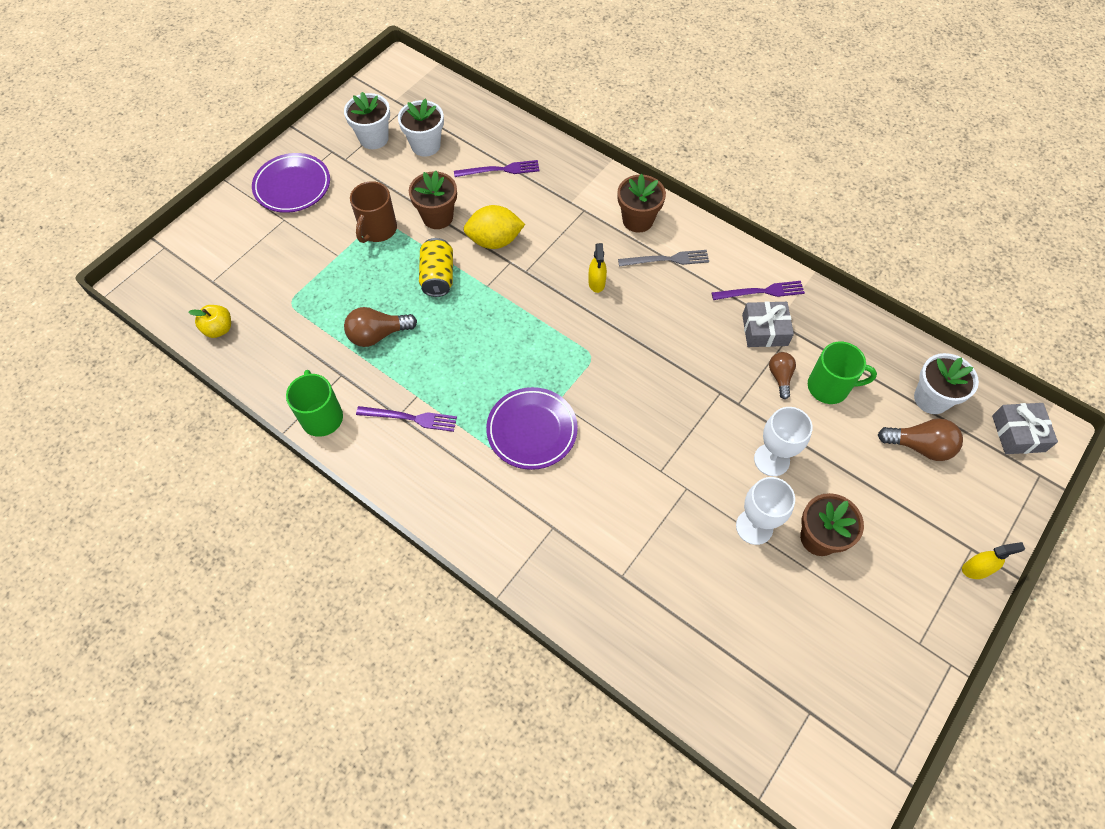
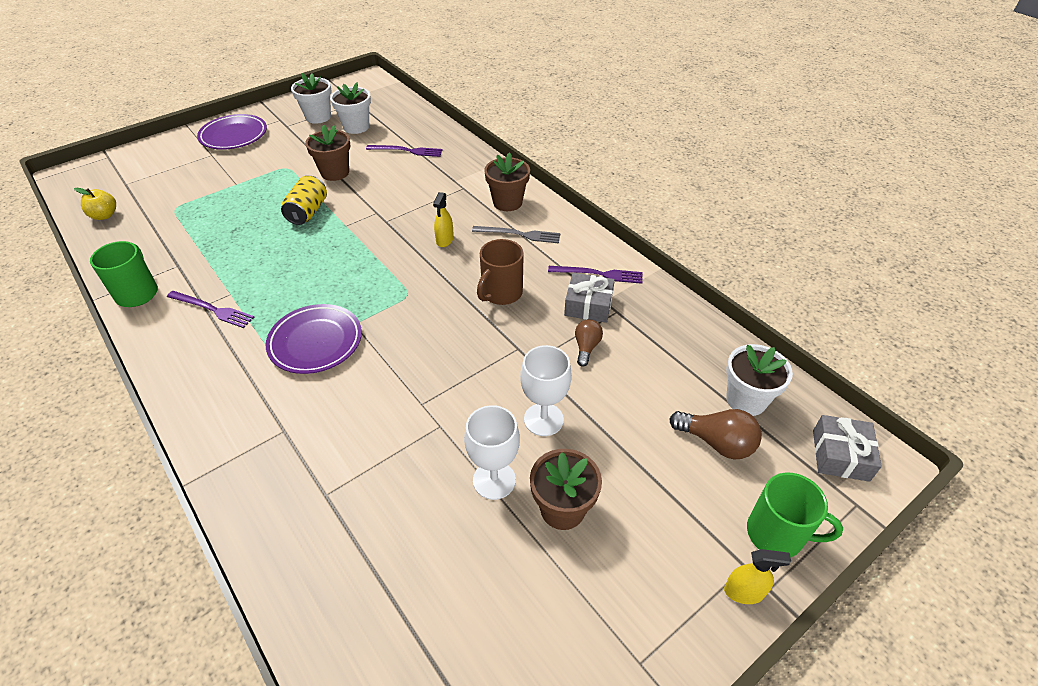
camera: 15 degrees right, 15 degrees down
brown light bulb [344,307,417,347] -> none
brown mug [350,181,397,243] -> brown mug moved to [477,239,524,305]
yellow lemon [463,205,525,249] -> none
green mug [808,342,877,404] -> green mug moved to [747,473,843,557]

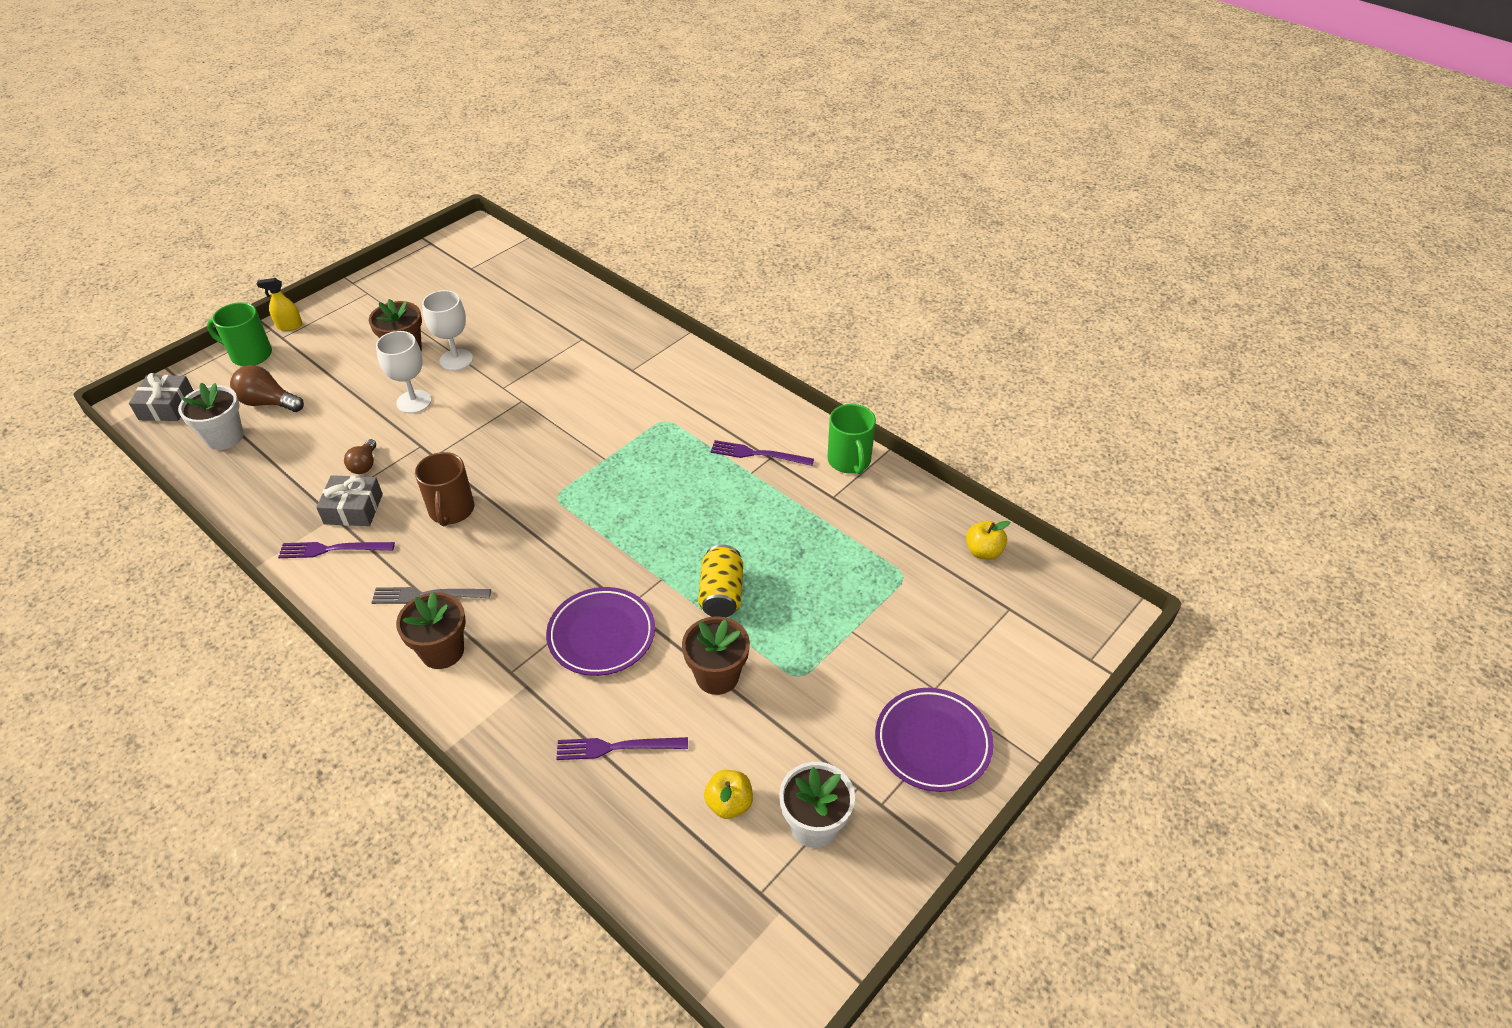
camera: 170 degrees right, 0 degrees up
purple plate [266,304,362,374] -> purple plate moved to [546,587,655,676]
white flower pot [330,82,371,134] -> yellow apple [704,770,753,819]
yellow spray bottle [433,192,454,247] -> none
brown mug [477,239,524,305] -> brown mug turned 150 degrees clockwise [415,452,474,526]

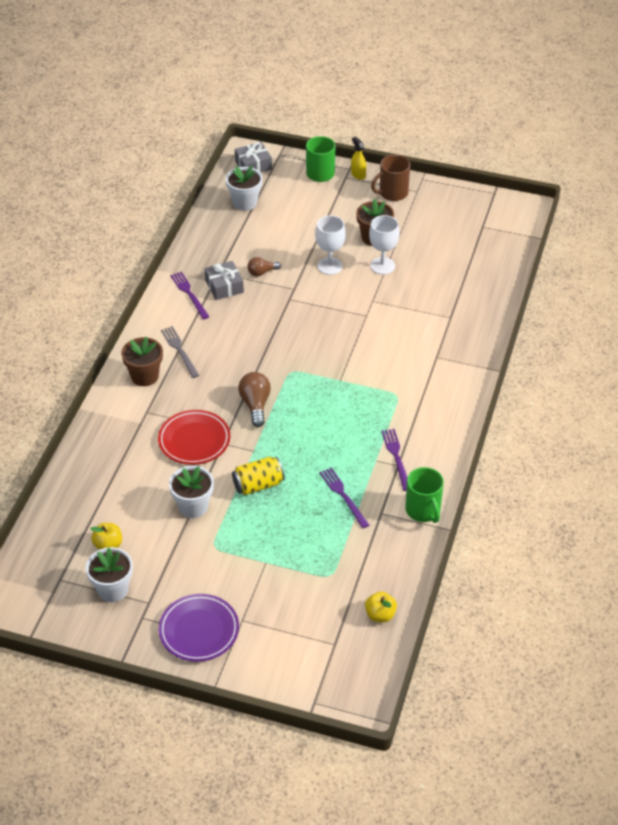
camera: 65 degrees right, 0 degrees up
brown light bulb [230,365,304,412] -> brown light bulb moved to [238,372,271,427]
brown mug [415,452,474,526] -> brown mug moved to [371,155,410,201]
purple plate [546,587,655,676] -> red plate [158,410,230,465]
purple fork [556,737,688,760] -> purple fork moved to [320,467,369,528]
brown flower pot [682,616,750,695] -> white flower pot [169,466,214,518]
green mug [827,404,876,474] -> green mug turned 75 degrees counterclockwise [405,467,444,523]

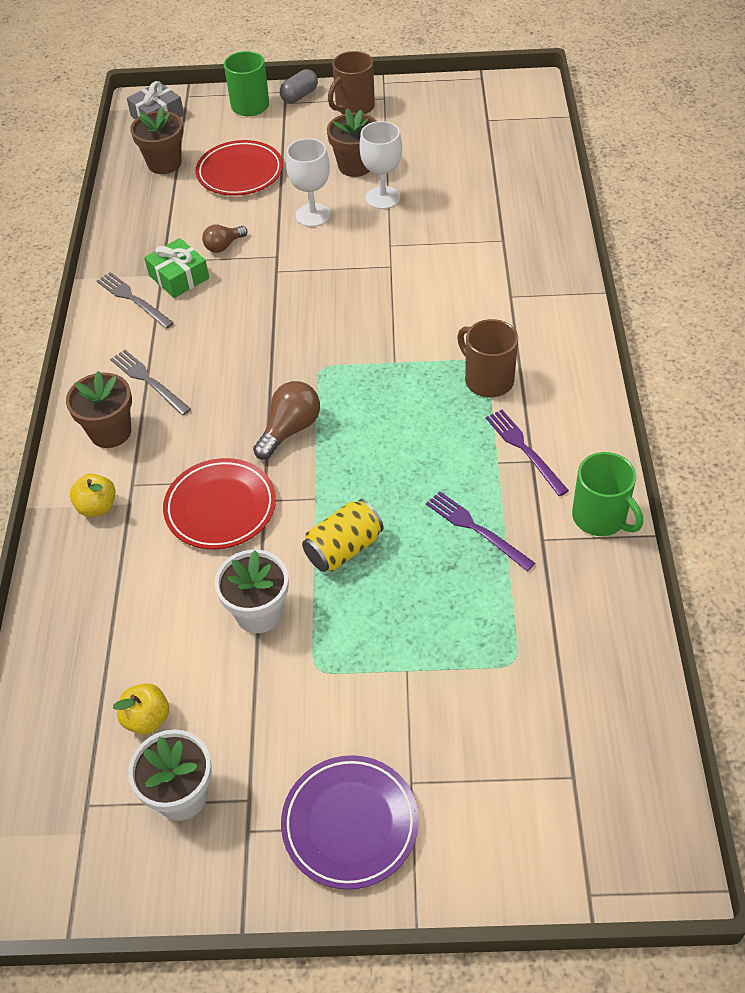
camera: 15 degrees left, 5 degrees up
purple fork [170,272,210,319] -> grey fork [97,272,174,329]
grey gift [205,261,244,300] -> green gift [144,238,209,298]
white flower pot [226,166,263,211] -> brown flower pot [130,107,183,174]
brown light bulb [238,372,271,427] -> brown light bulb turned 60 degrees clockwise [253,381,320,460]
yellow spray bottle [351,136,366,180] -> grey capsule [280,69,318,103]
yellow apple [365,591,397,622] -> yellow apple moved to [70,474,115,517]
none -> red plate [195,140,283,196]
none -> brown mug [457,319,518,397]

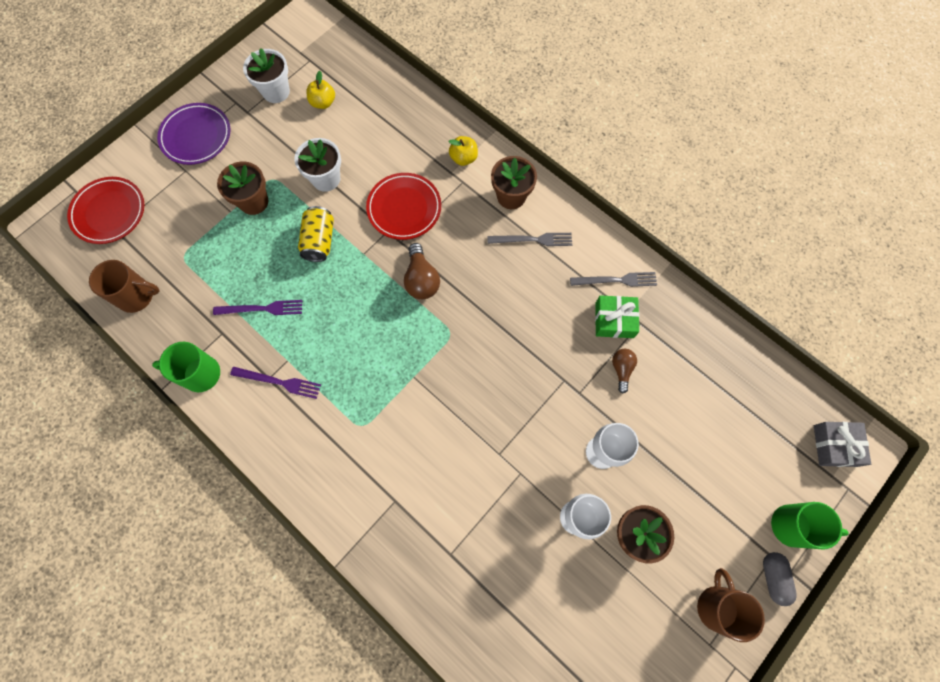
camera: 130 degrees right, 20 degrees up
brown flower pot [130,107,183,174] -> brown flower pot moved to [217,162,268,215]
red plate [195,140,283,196] -> red plate moved to [67,177,144,244]
brown mug [457,319,518,397] -> brown mug moved to [89,260,159,313]

